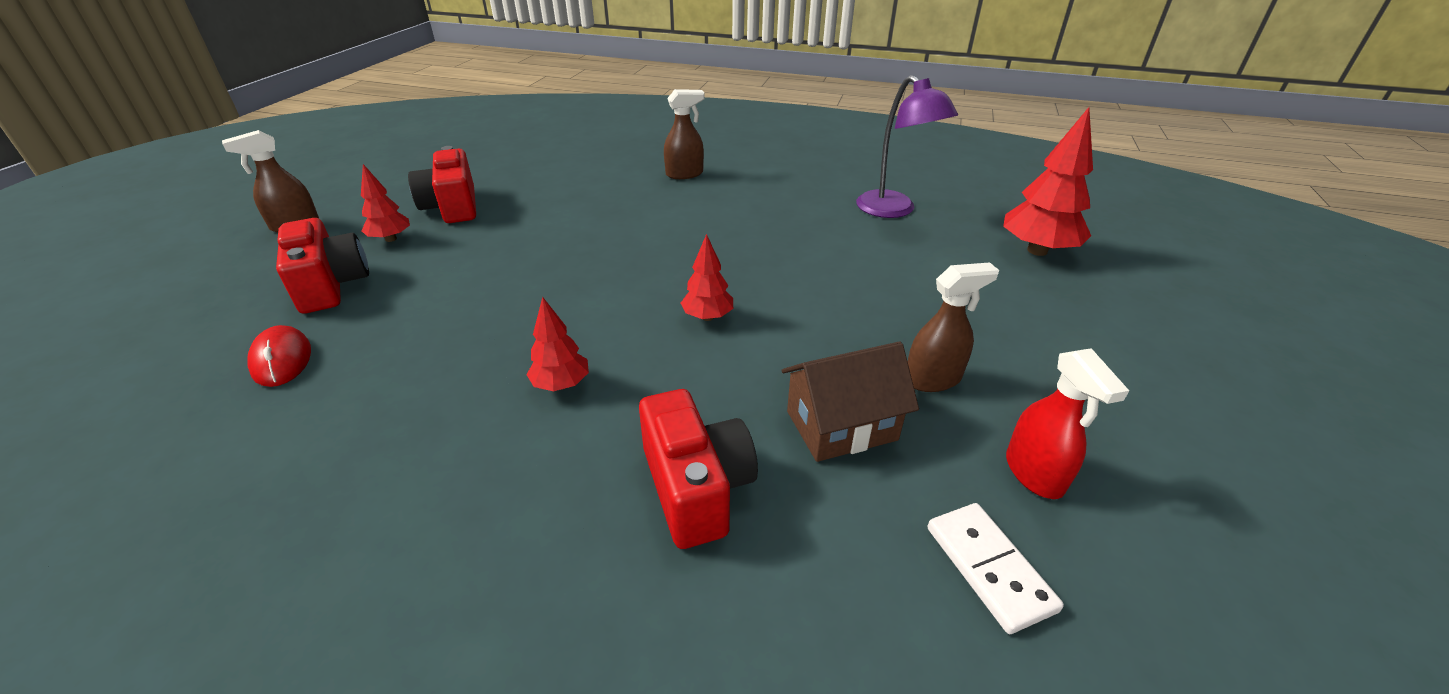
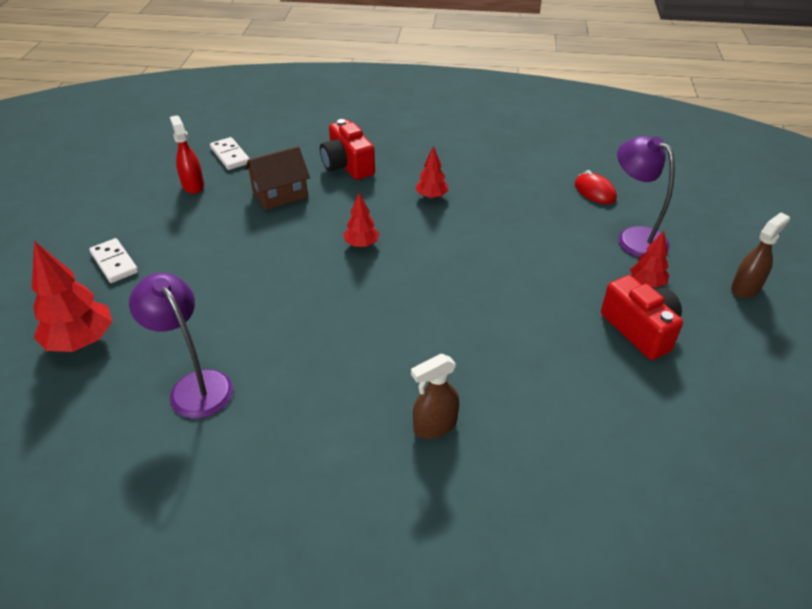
camera: 170 degrees right, 5 degrees up
red camera [276,218,369,313] -> purple lamp [617,136,675,258]
brown spray bottle [908,262,999,392] -> none
none -> white domino [89,238,138,283]

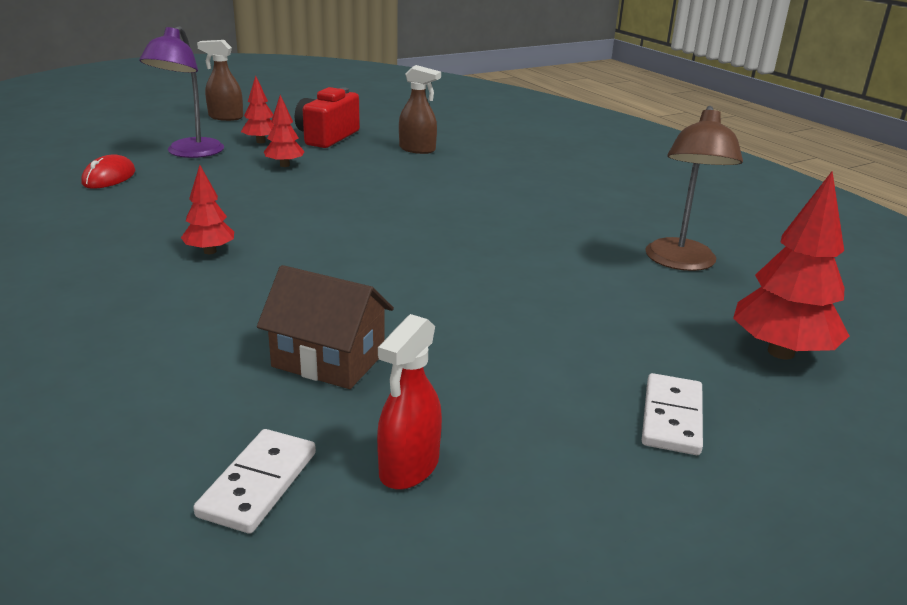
camera: 130 degrees left, 15 degrees down
purple lamp [129,273,233,419] -> brown lamp [645,106,743,271]
red camera [320,119,375,180] -> none
red tree [344,193,380,247] -> red tree moved to [264,95,305,167]
brown spray bottle [411,354,459,439] -> brown spray bottle moved to [399,65,441,154]

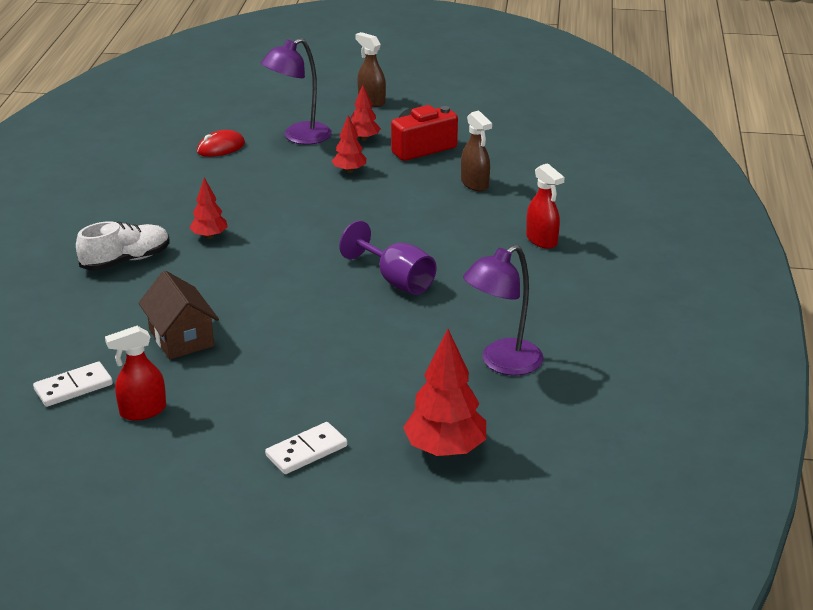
camera: 40 degrees right, 5 degrees up
brown lamp [645,106,743,271] -> purple lamp [463,245,543,375]
none -> white shoe [76,221,169,271]
none -> purple goblet [339,221,436,295]
none -> red spray bottle [526,163,565,249]

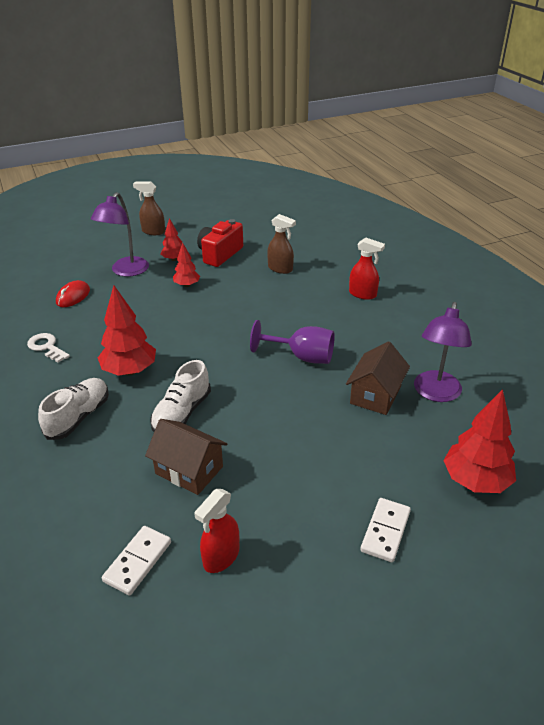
camera: 30 degrees left, 5 degrees up
red tree [190,177,228,239] -> red tree [98,285,156,376], size x1.76
none -> white key [27,333,70,363]
none -> white shoe [150,360,211,432]
none -> brown house [346,341,410,415]

